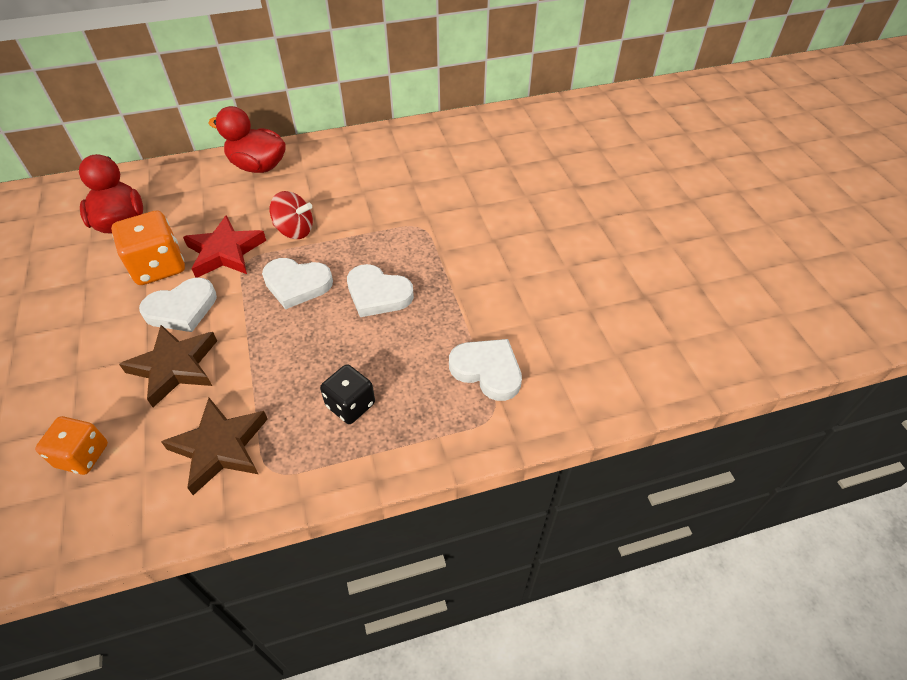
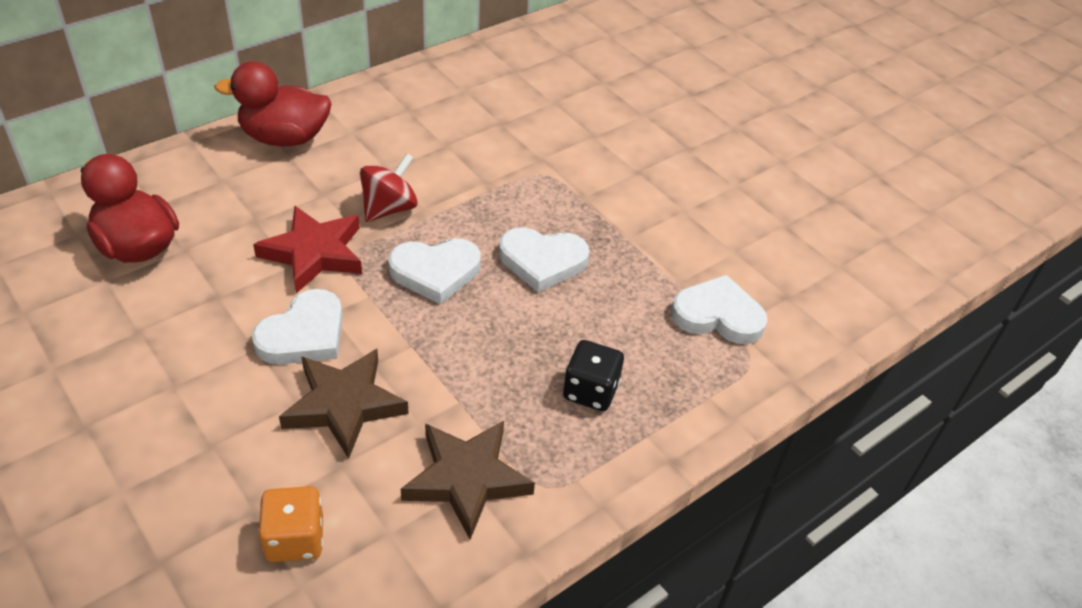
camera: 25 degrees left, 5 degrees down
orange dice [111,211,185,285] -> none
red spinning top [270,191,313,239] -> red spinning top turned 45 degrees counterclockwise [360,153,418,222]

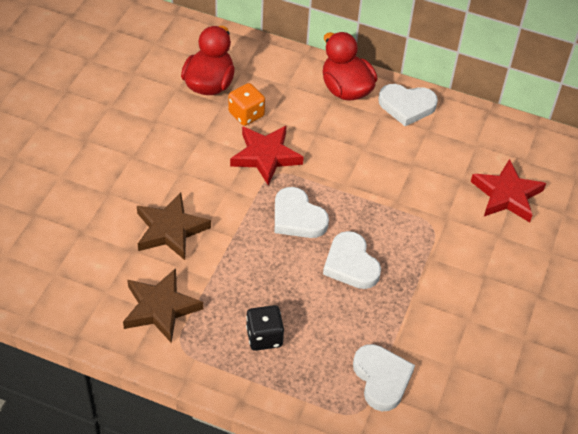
camera: 60 degrees right, 5 degrees up
white heart [252,289,343,365] -> white heart moved to [378,84,438,126]
orange dice [258,486,323,562] -> orange dice moved to [228,83,265,126]
red spinning top [360,153,418,222] -> none
none -> red star [471,159,546,222]

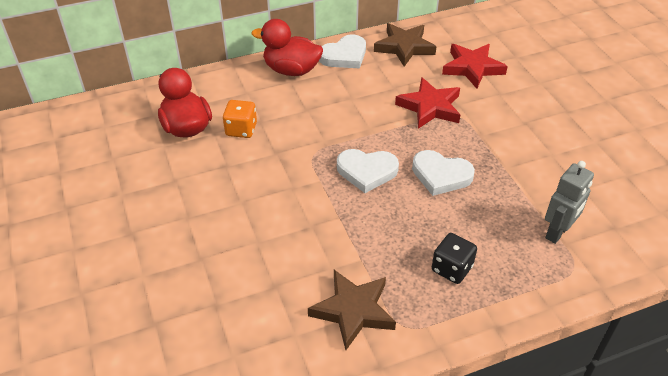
camera: 40 degrees left, 5 degrees down
brown star [137,193,211,260] -> brown star moved to [374,23,436,67]
red star [230,125,304,185] -> red star moved to [395,77,460,129]
white heart [353,344,415,411] -> grey robot [545,161,594,244]

